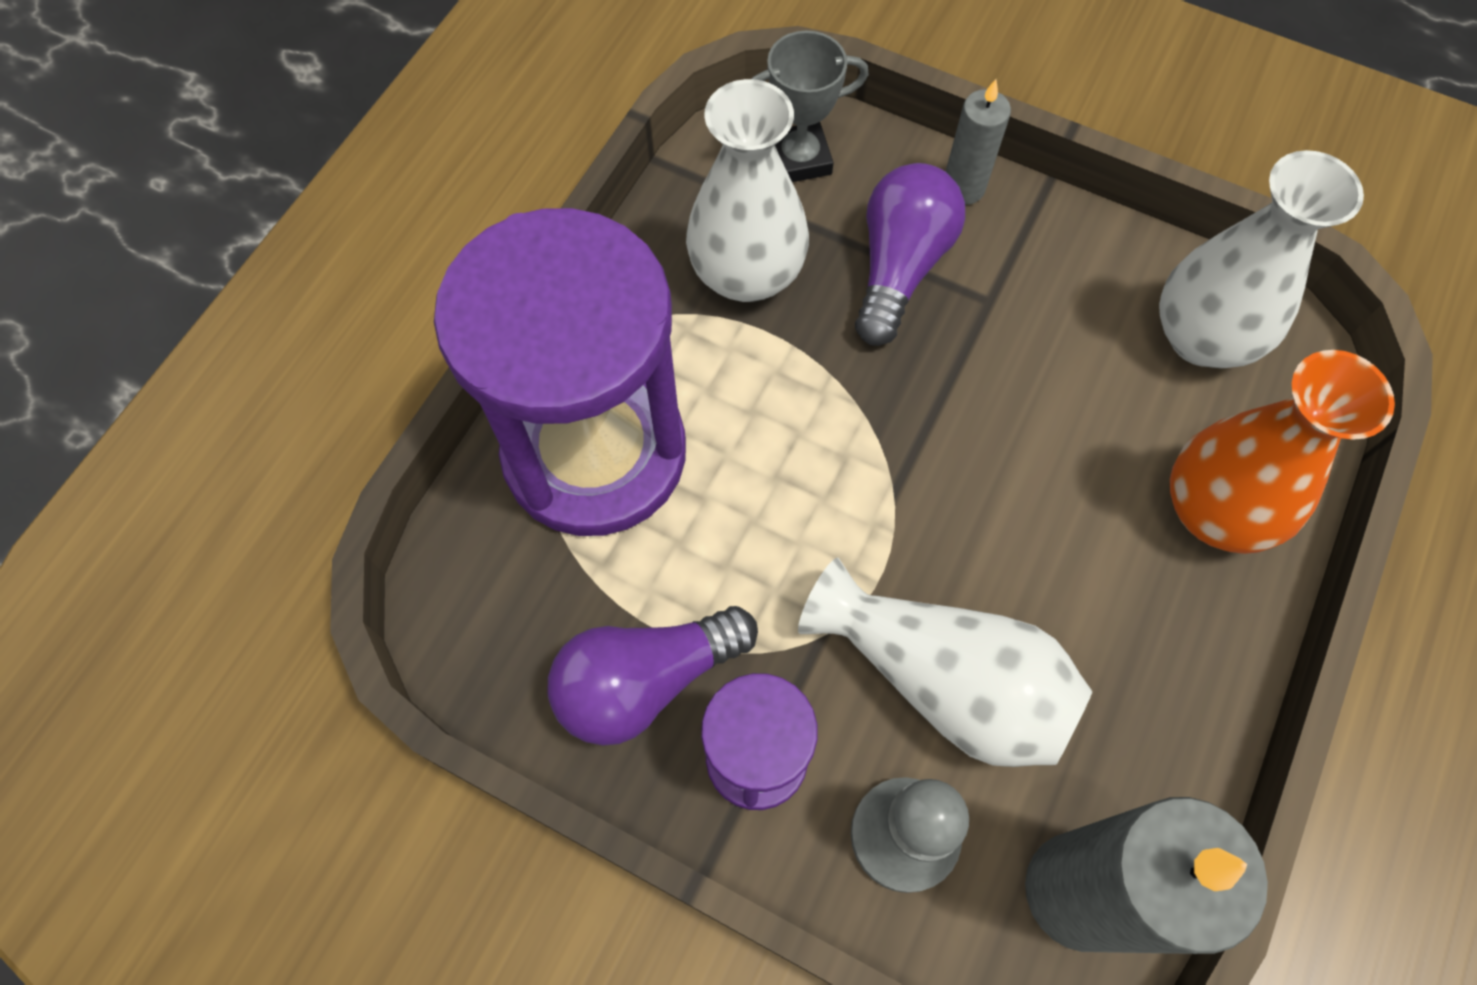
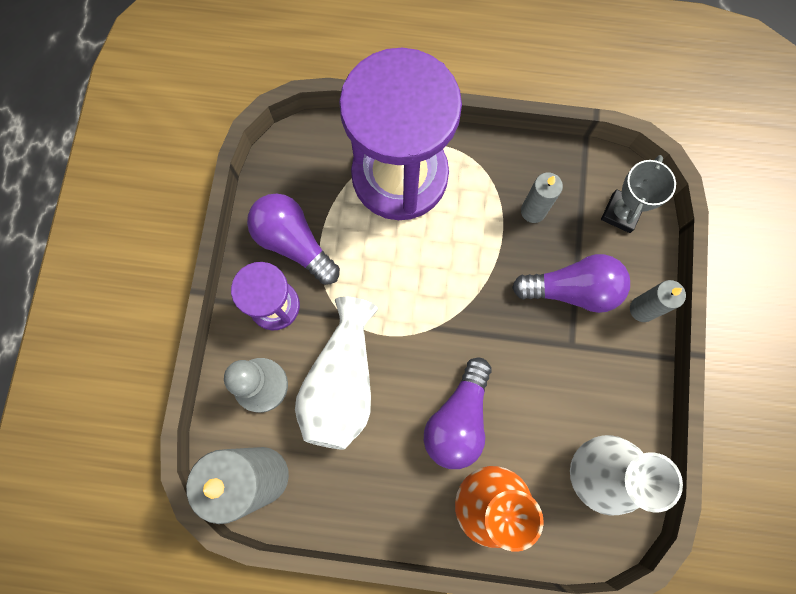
camera: 70 degrees right, 10 degrees up
white vase [686,79,809,302] -> grey candle [521,172,563,223]
grey trophy [751,31,869,182] -> grey trophy turned 60 degrees clockwise [601,155,676,233]
none -> purple light bulb [424,357,492,469]

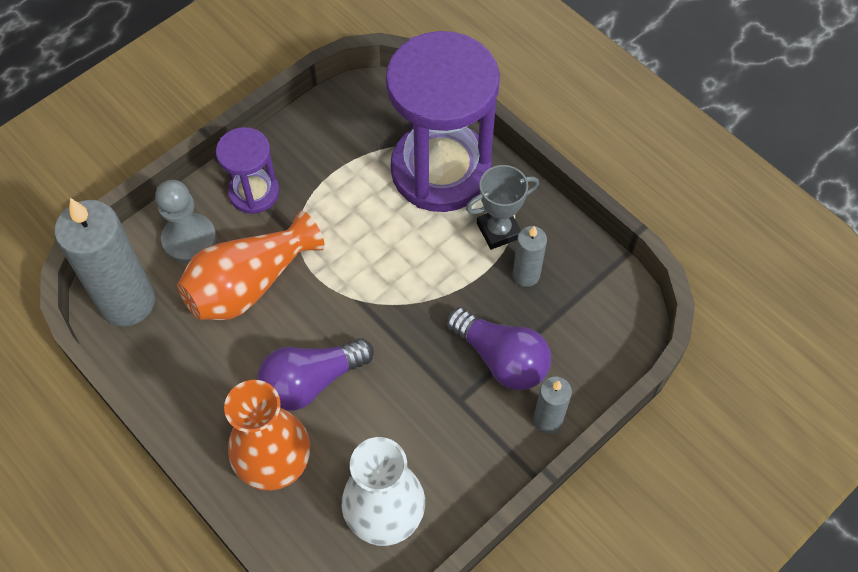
camera: 40 degrees right, 15 degrees down
purple light bulb [247,194,340,285] -> none
white vase [295,296,378,450] -> orange vase [177,211,325,320]
grey trophy [601,155,676,233] -> grey trophy moved to [466,165,539,250]

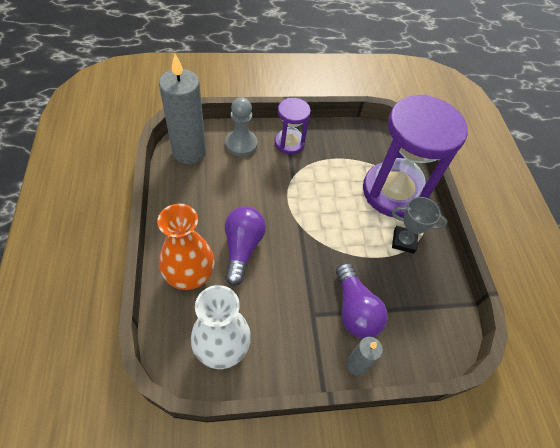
camera: 30 degrees right, 5 degrees down
orange vase [177,211,325,320] -> none
purple light bulb [258,338,374,411] -> purple light bulb turned 90 degrees clockwise [225,207,266,286]
grey candle [512,226,547,287] -> none

